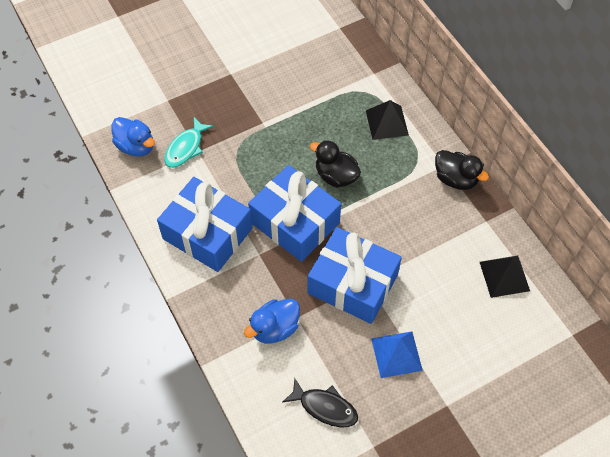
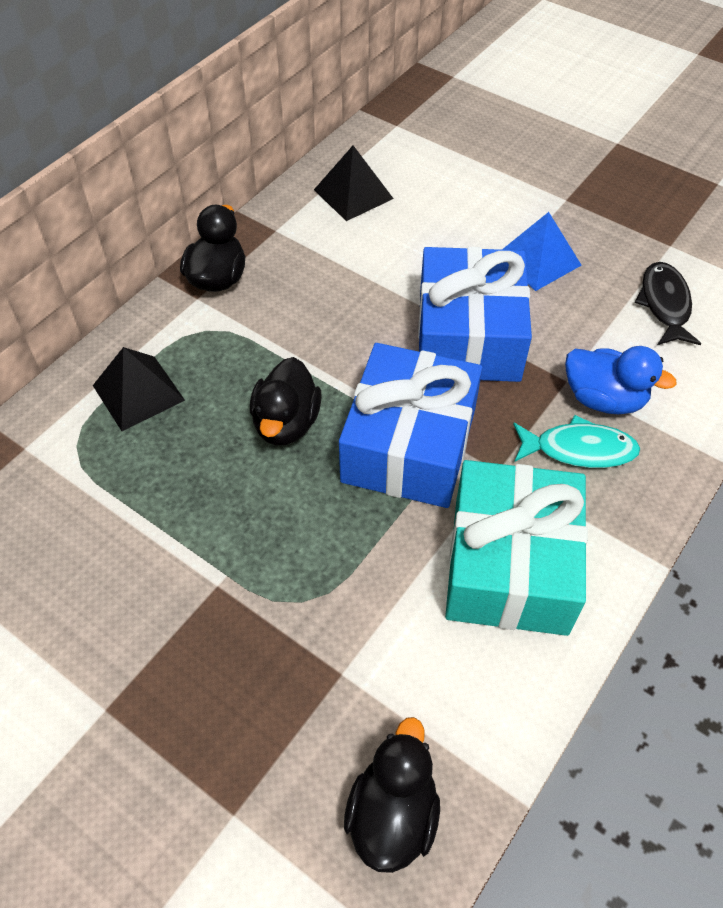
camera: 115 degrees left, 5 degrees down
blue duck [112,117,155,157] -> black duck [344,717,440,873]
blue gift [157,177,252,272] -> turquoise gift [445,460,588,636]
turquoise fish [164,117,214,168] -> turquoise fish moved to [513,415,640,468]

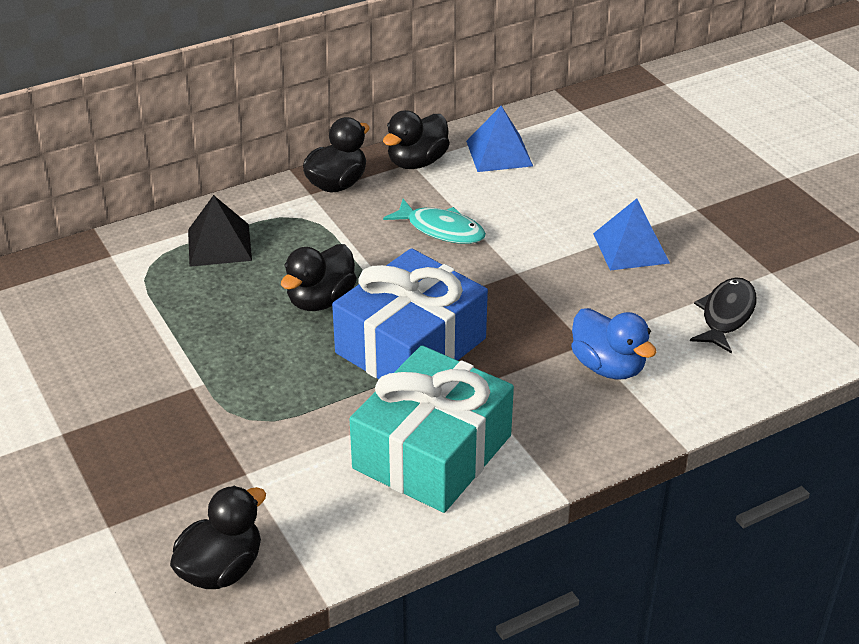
camera: 25 degrees right, 15 degrees down
black pyramid [314,146,394,221] -> blue pyramid [466,106,533,172]
blue gift [418,247,532,382] -> none
turquoise fish [513,415,640,468] -> turquoise fish moved to [383,199,486,244]
none -> black duck [383,110,450,169]

